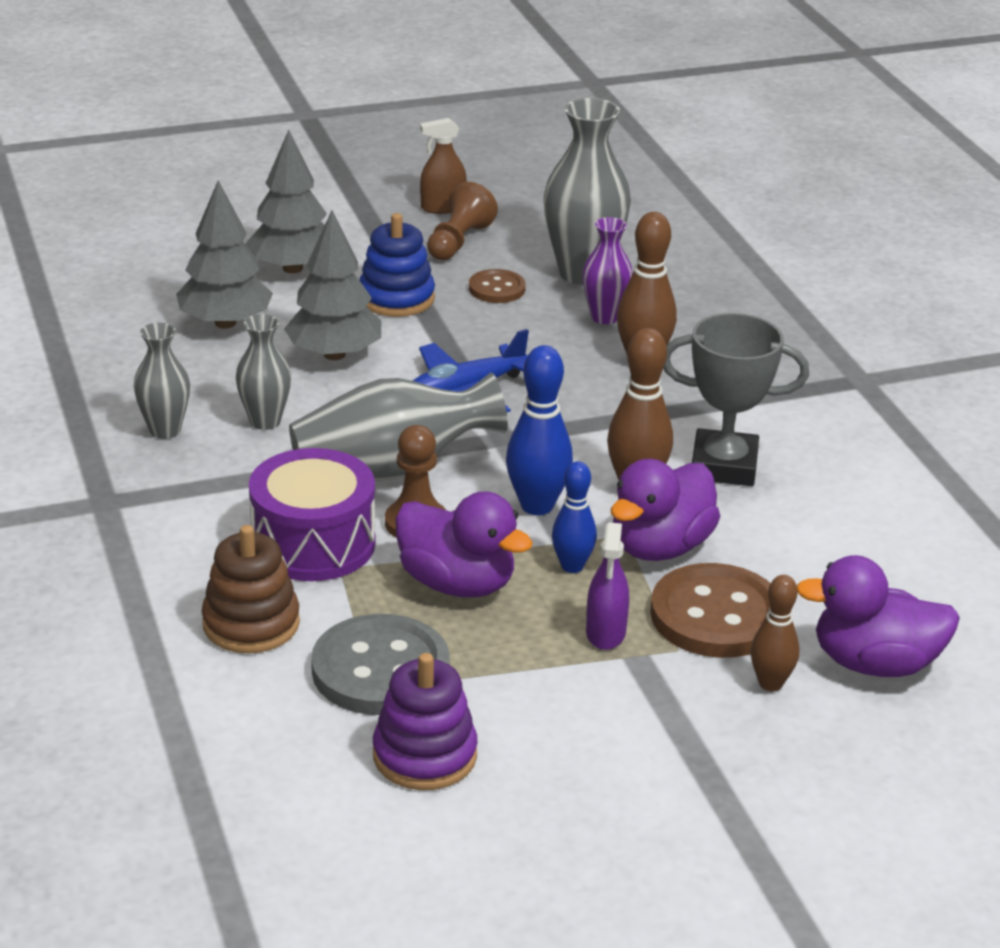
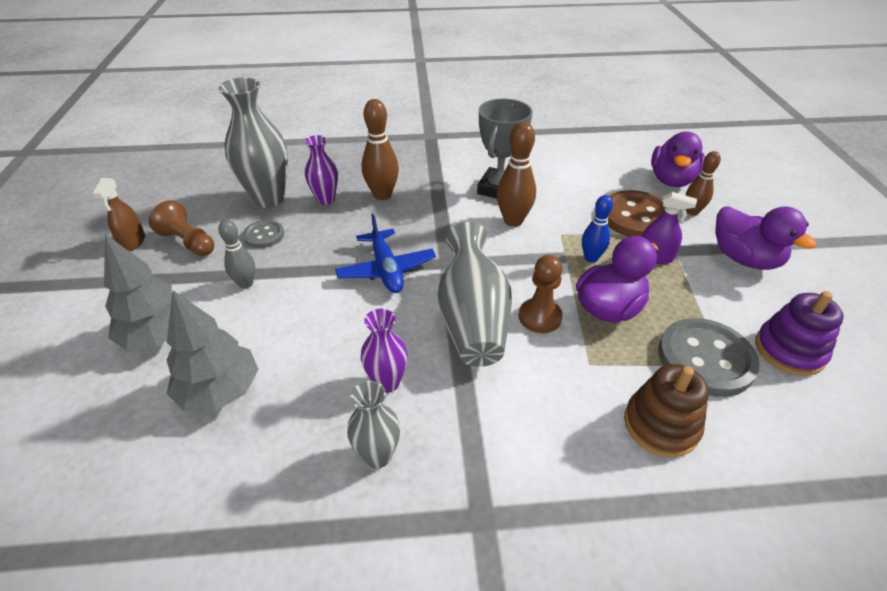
camera: 75 degrees left, 10 degrees up
grey vase [236,314,291,430] -> purple vase [361,309,408,393]
purple drum [249,448,375,581] -> none
grey tree [284,210,381,360] -> none
blue stacking toy [360,213,435,317] -> grey bowling pin [218,220,255,289]
brown button [469,269,526,303] -> grey button [243,220,284,248]
blue bowling pin [506,345,573,515] -> none
purple duck [611,459,720,561] -> purple duck moved to [715,206,817,270]

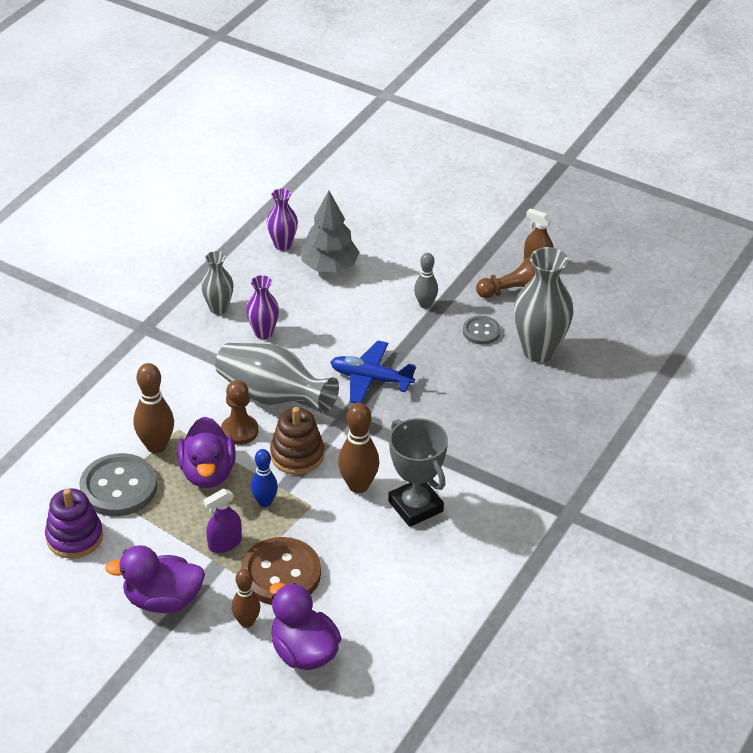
camera: 125 degrees right, 0 degrees up
grey tree [104,234,186,350] -> none
purple vase [305,135,338,205] -> purple vase moved to [267,188,298,251]
brown bowling pin [362,99,399,200] -> brown bowling pin moved to [134,363,174,453]
brown stacking toy [624,364,709,458] -> brown stacking toy moved to [270,407,324,475]

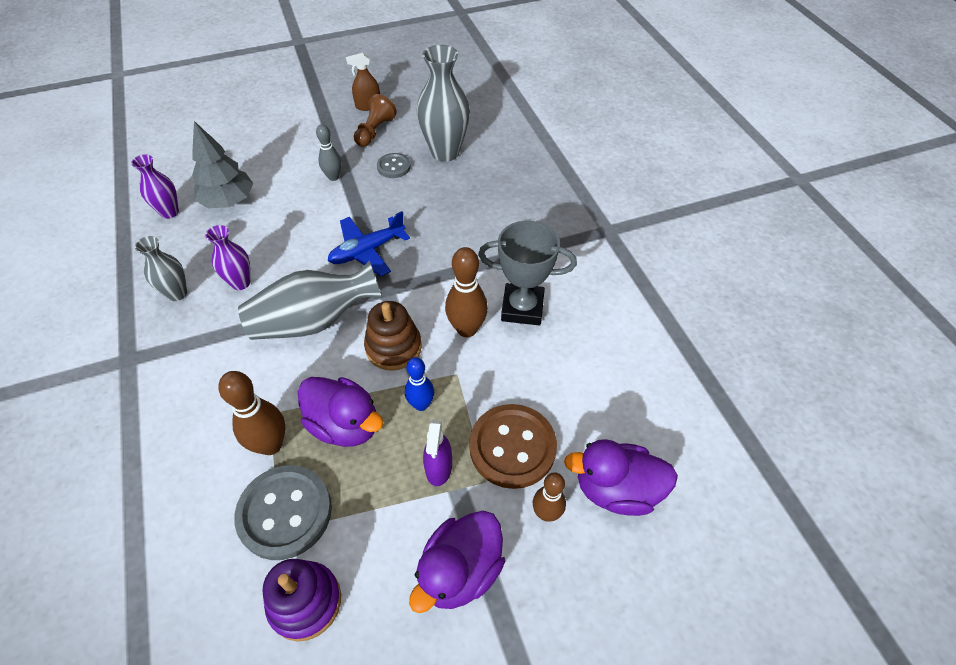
camera: 50 degrees left, 10 degrees up
brown pawn [221,380,258,445] -> none

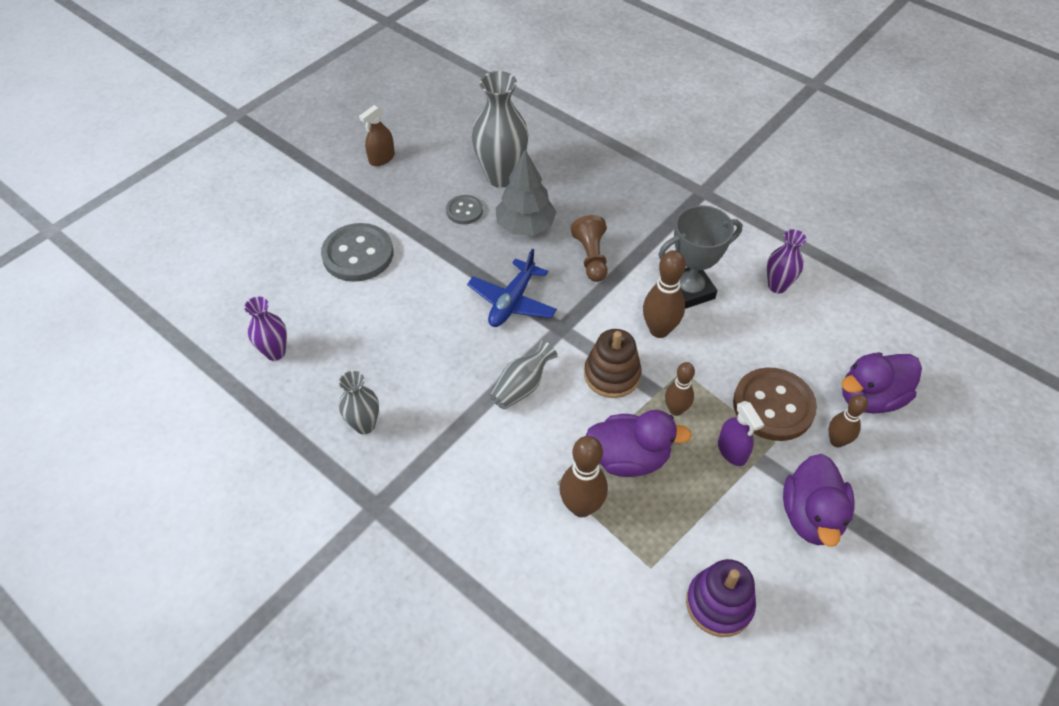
camera: 30 degrees left, 0 degrees up
grey tree [192,121,253,208] -> grey tree moved to [496,149,557,236]
purple vase [205,225,250,290] -> purple vase moved to [767,229,807,293]
grey button [234,465,332,560] -> grey button moved to [321,223,393,282]
grey vase [238,261,383,340] -> grey vase [490,340,558,409], size x0.57
grey bowling pin [316,124,342,181] -> none
brown pawn [354,94,397,147] -> brown pawn moved to [571,215,608,282]
blue bowling pin [405,357,434,411] -> brown bowling pin [665,362,695,416]

